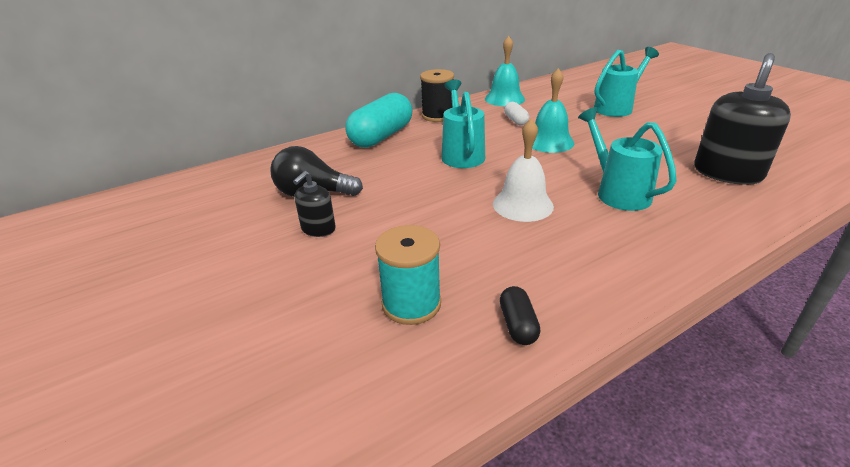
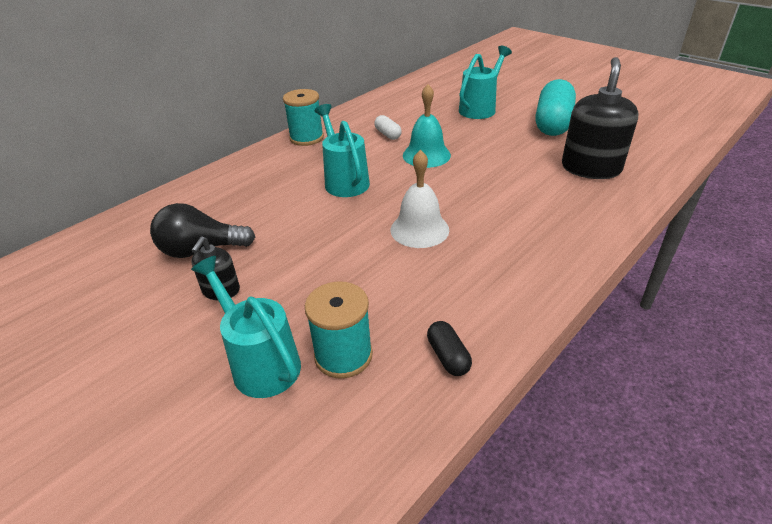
camera: 15 degrees left, 5 degrees up
turquoise capsule [345,93,412,148] -> turquoise capsule moved to [536,79,576,136]
black spool [420,69,454,122] -> turquoise spool [283,89,324,146]
turquoise bell [485,36,525,106] -> none
turquoise watering can [578,107,677,211] -> turquoise watering can moved to [191,256,301,398]

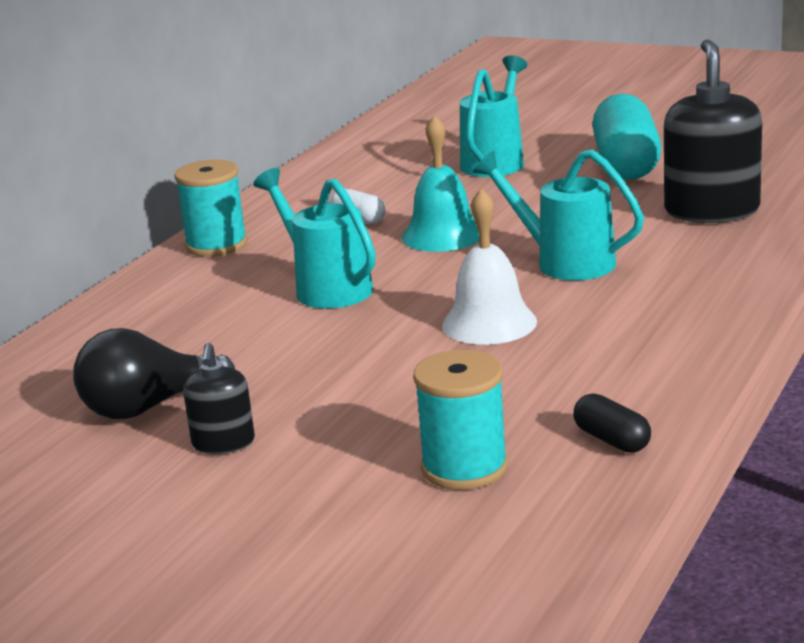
camera: 15 degrees left, 15 degrees down
turquoise watering can [191,256,301,398] -> turquoise watering can moved to [473,149,644,281]

